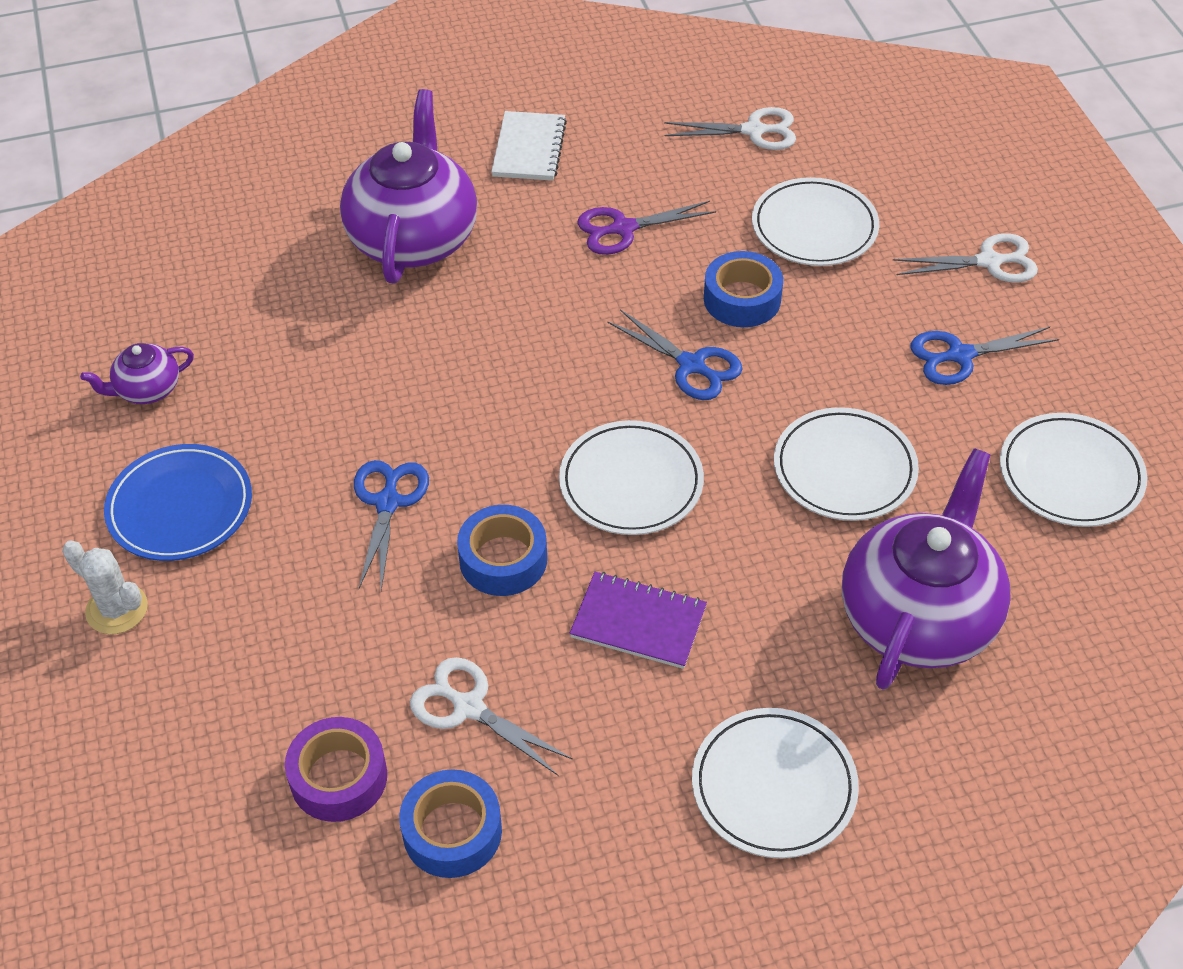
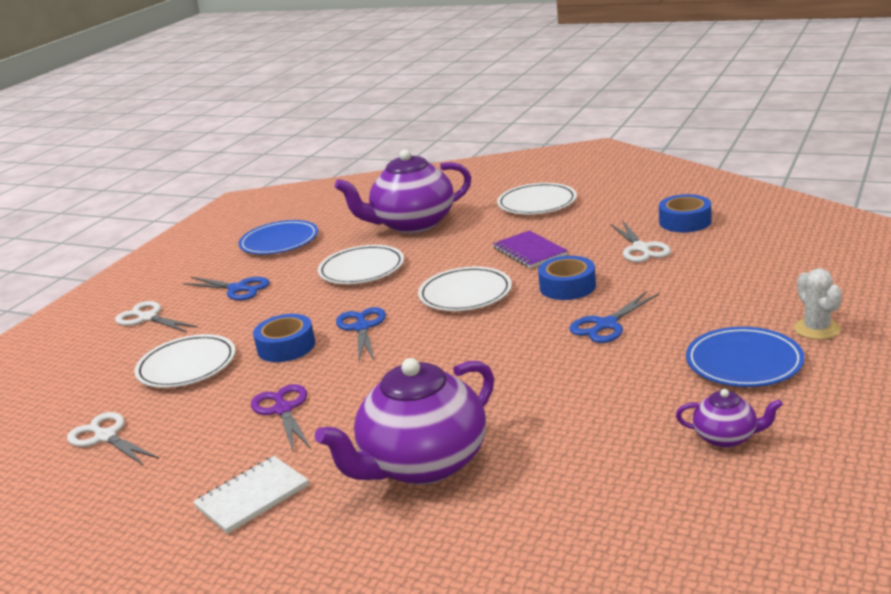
camera: 135 degrees left, 25 degrees down
purple tape [285,717,387,822] -> none
purple scissors [577,201,716,255] -> purple scissors turned 135 degrees counterclockwise [251,384,310,451]
white plate [1000,413,1147,527] -> blue plate [238,220,318,255]

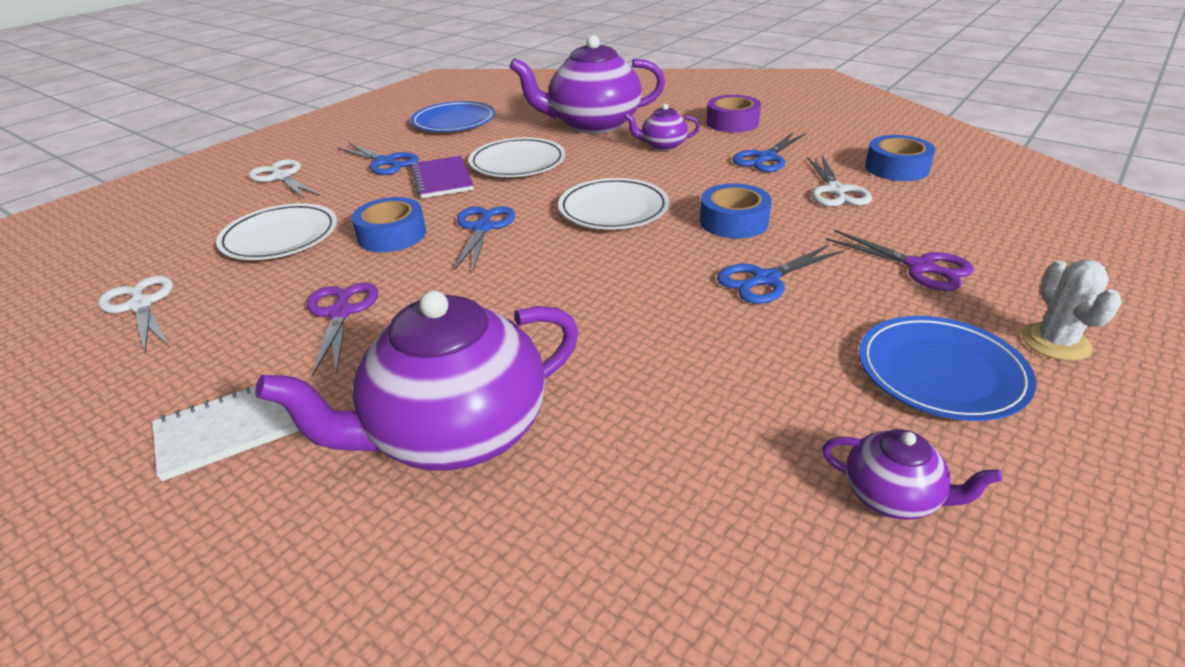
camera: 10 degrees right, 10 degrees up
purple notebook [493,230,568,268] -> purple notebook moved to [411,156,474,198]
white plate [497,183,577,214] -> purple tape [706,95,761,132]
none -> purple teapot [624,104,700,151]
none -> blue scissors [732,132,806,172]
none -> purple scissors [825,230,974,291]

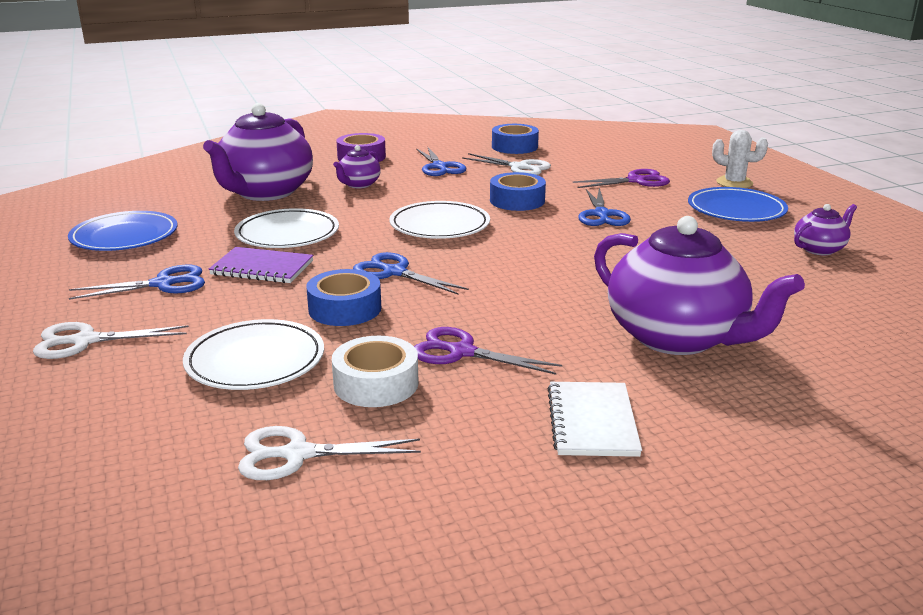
camera: 60 degrees left, 10 degrees down
purple teapot [255,290,579,471] -> purple teapot turned 45 degrees counterclockwise [594,216,805,355]
none -> white tape [332,336,419,407]

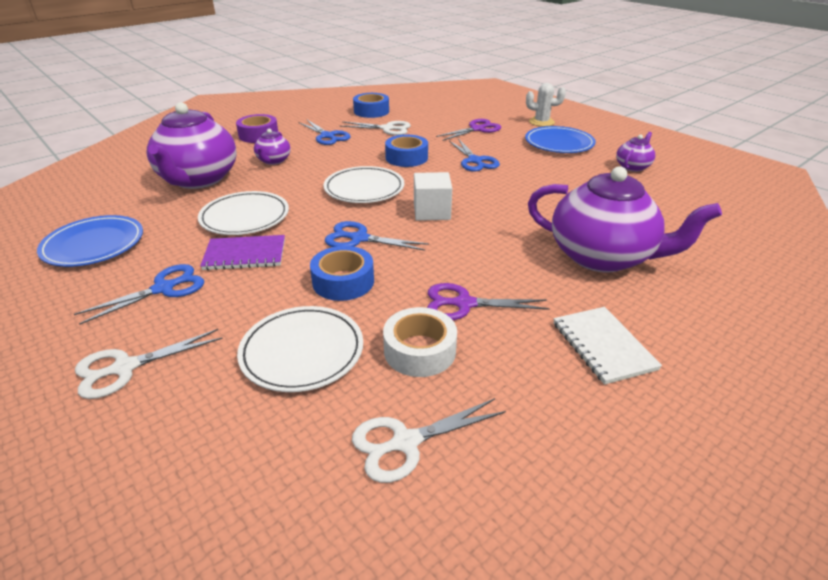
camera: 20 degrees left, 10 degrees up
none -> white cube [414,172,452,221]

